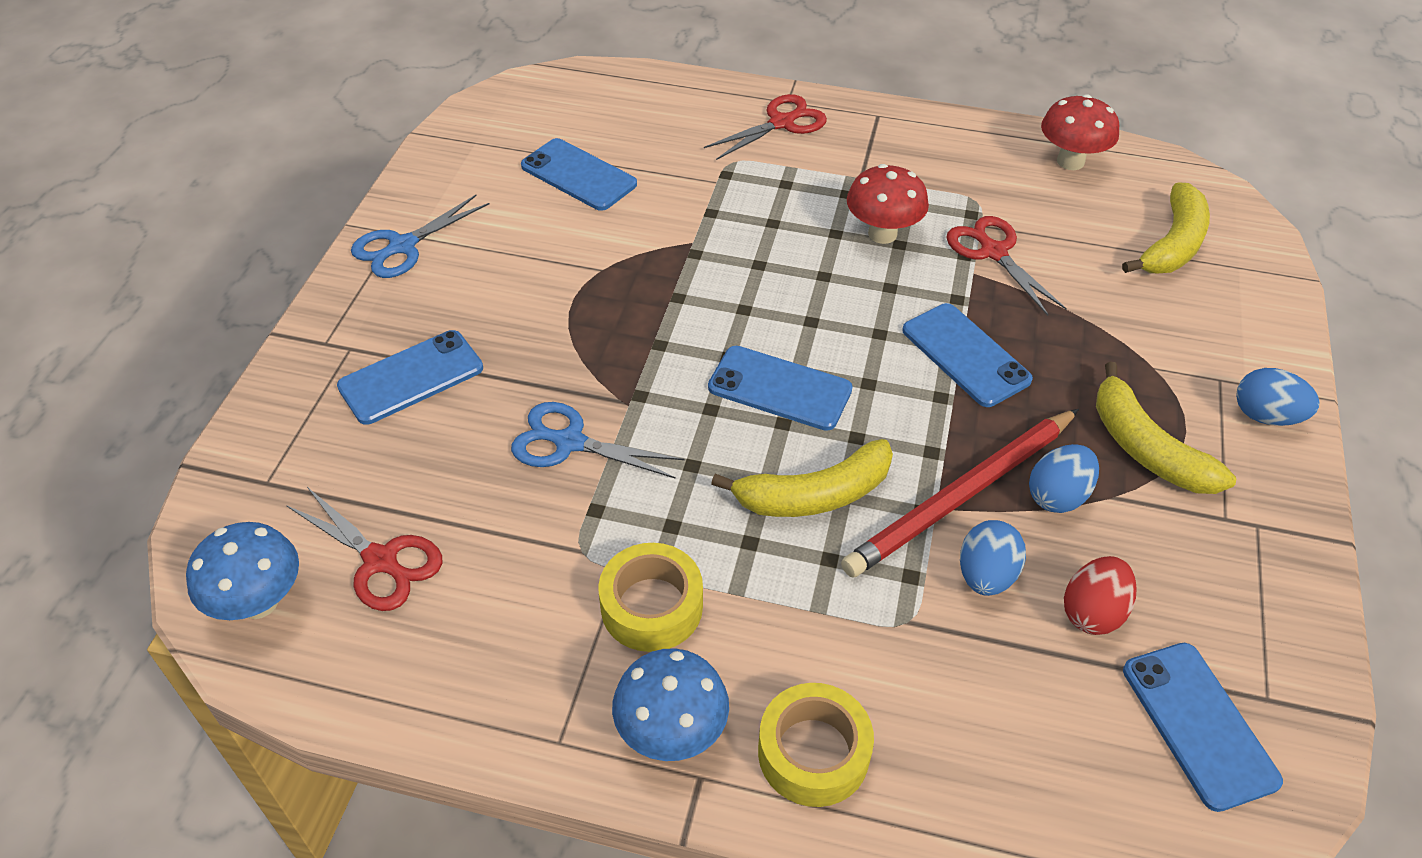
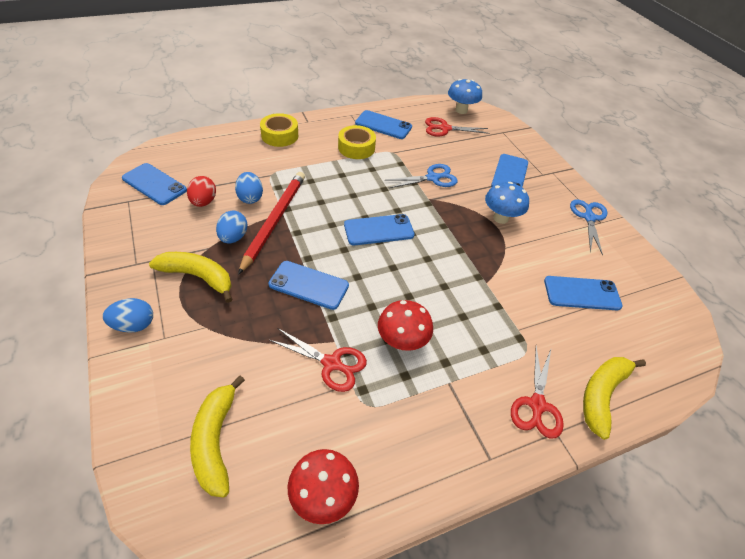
camera: 140 degrees right, 0 degrees up
blue mushroom [612,648,729,761] -> blue mushroom moved to [485,182,529,224]
yellow banana [711,439,893,517] -> yellow banana moved to [583,357,646,440]
none -> blue phone [355,110,412,139]

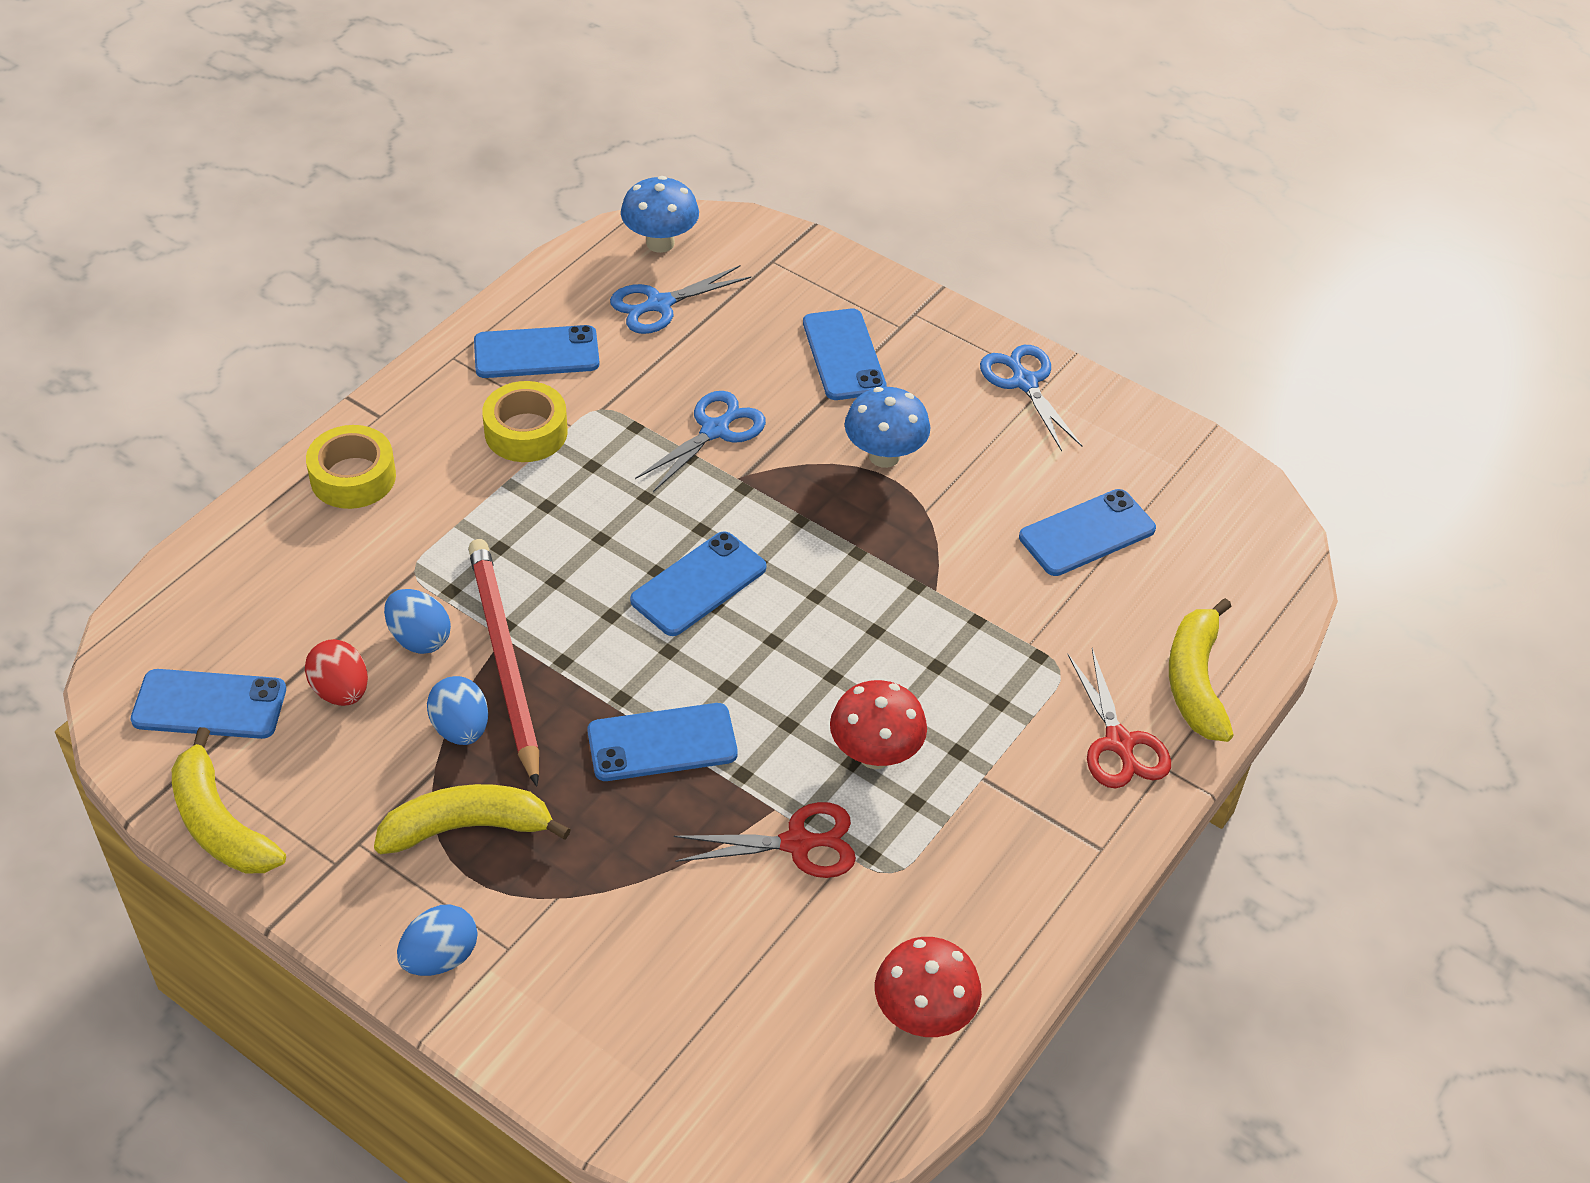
camera: 30 degrees left, 0 degrees up
yellow banana [190,376,245,498] -> yellow banana moved to [172,727,286,874]
red scissors [425,117,490,137] -> blue scissors [610,265,751,334]

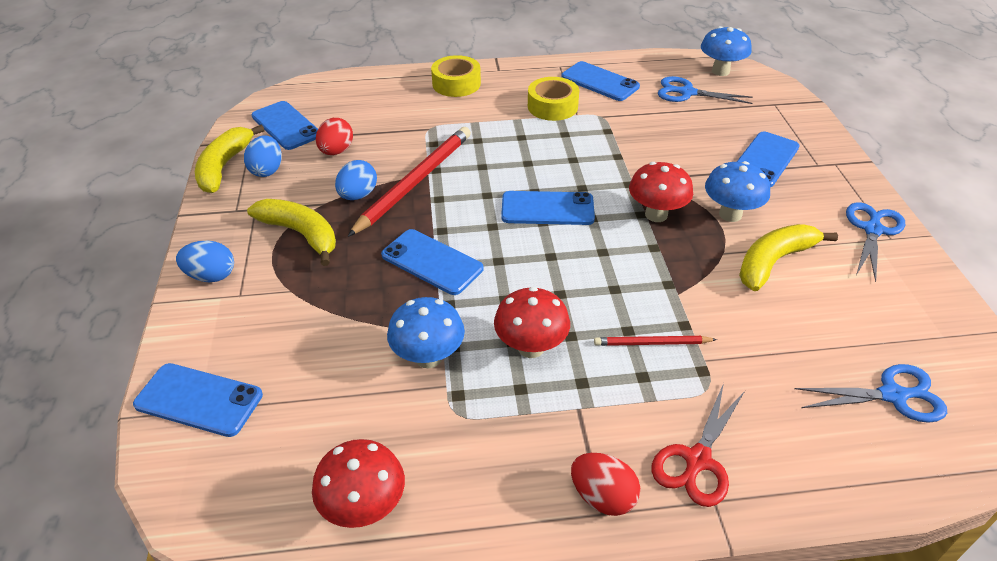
camera: 50 degrees right, 5 degrees down
blue egg [384,589,451,654] -> blue egg moved to [244,135,282,177]
blue scissors [635,391,766,492] -> blue scissors moved to [794,364,947,423]
red scissors [674,802,856,878] -> blue mushroom [387,297,465,368]
blue phone [1019,489,1156,576] -> blue phone moved to [133,363,263,437]
yellow banana [1169,598,1234,742] -> yellow banana moved to [739,224,838,291]
none -> red egg [571,453,640,516]
none -> red pencil [594,336,717,346]
none -> red mushroom [629,162,693,222]

